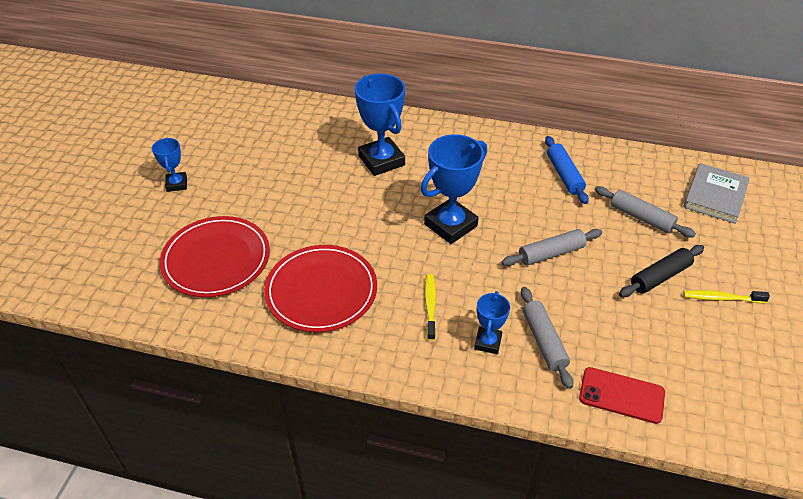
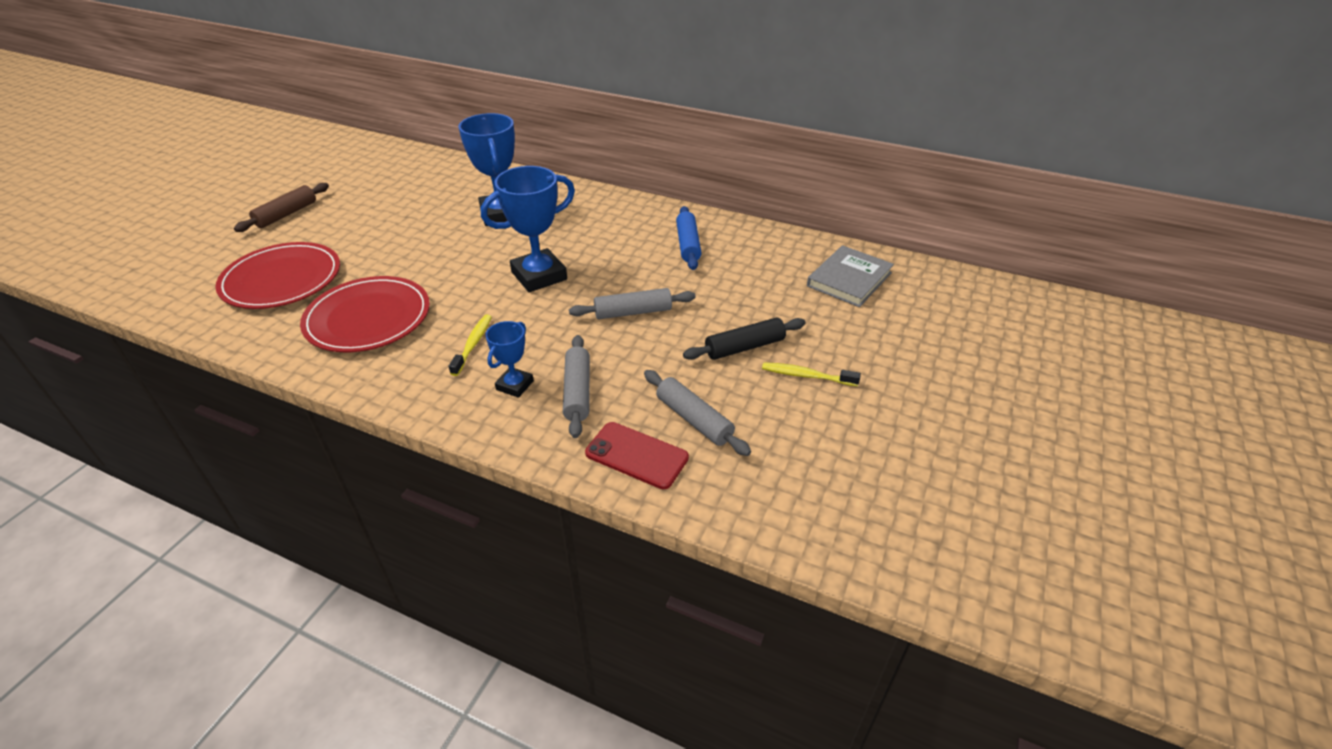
camera: 10 degrees right, 5 degrees down
blue trophy [152,138,187,192] -> brown rolling pin [234,183,329,232]
grey rolling pin [595,186,696,238] -> grey rolling pin moved to [644,370,751,456]

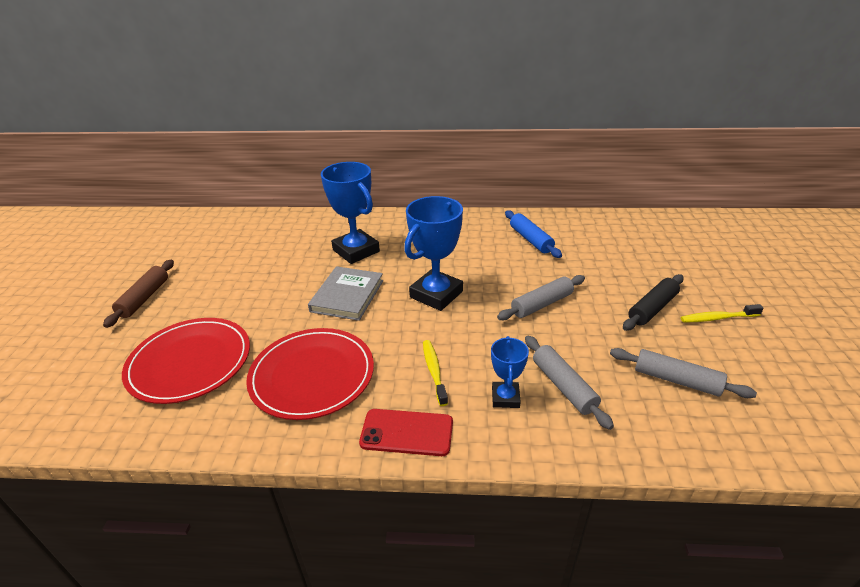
camera: 20 degrees left, 5 degrees down
red phone [585,422,689,489] -> red phone moved to [359,409,453,456]
grey book [807,245,894,307] -> grey book moved to [308,266,383,321]

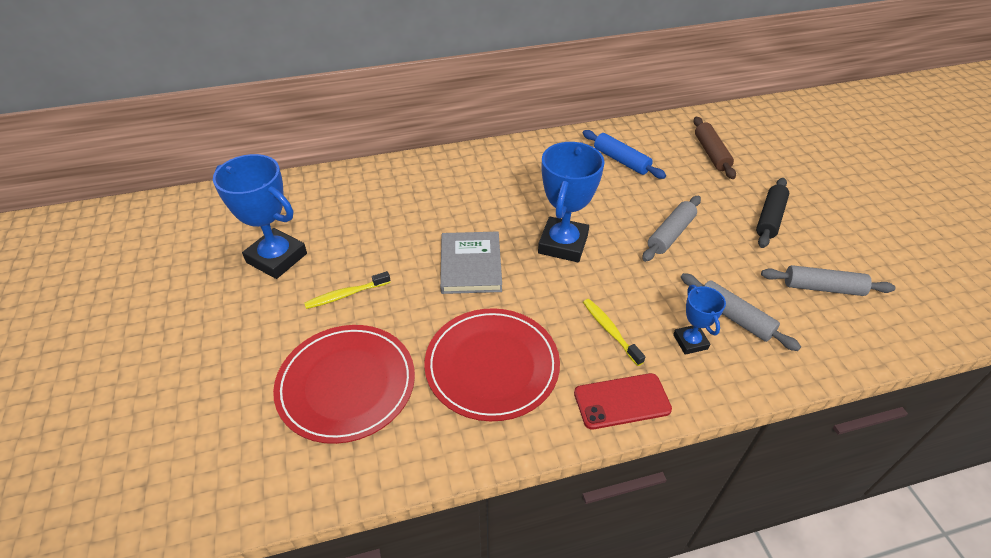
camera: 20 degrees left, 10 degrees up
brown rolling pin [103,260,174,328] -> brown rolling pin moved to [693,117,736,179]
blue trophy [321,162,380,264] -> blue trophy moved to [213,154,307,279]
yellow toothbrush [681,304,764,322] -> yellow toothbrush moved to [304,271,391,309]

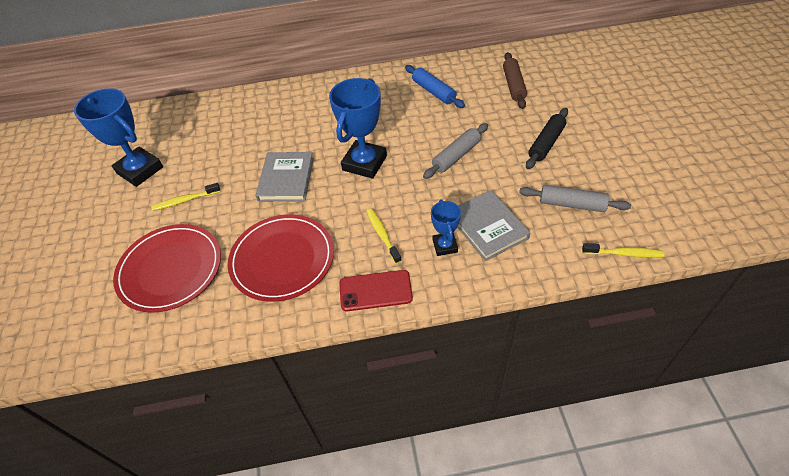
camera: 10 degrees right, 5 degrees up
grey rolling pin [681,273,801,351] -> grey book [457,190,530,261]
none -> yellow toothbrush [582,243,664,257]

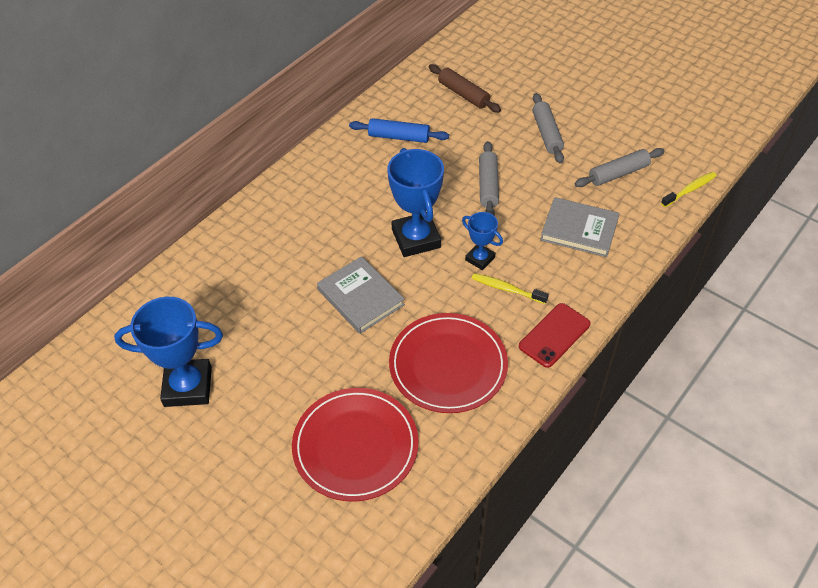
camera: 45 degrees left, 0 degrees up
yellow toothbrush [152,183,221,211] -> none
blue trophy [431,199,461,256] -> blue trophy moved to [462,212,503,270]
black rolling pin [526,108,568,169] -> grey rolling pin [532,93,564,164]

